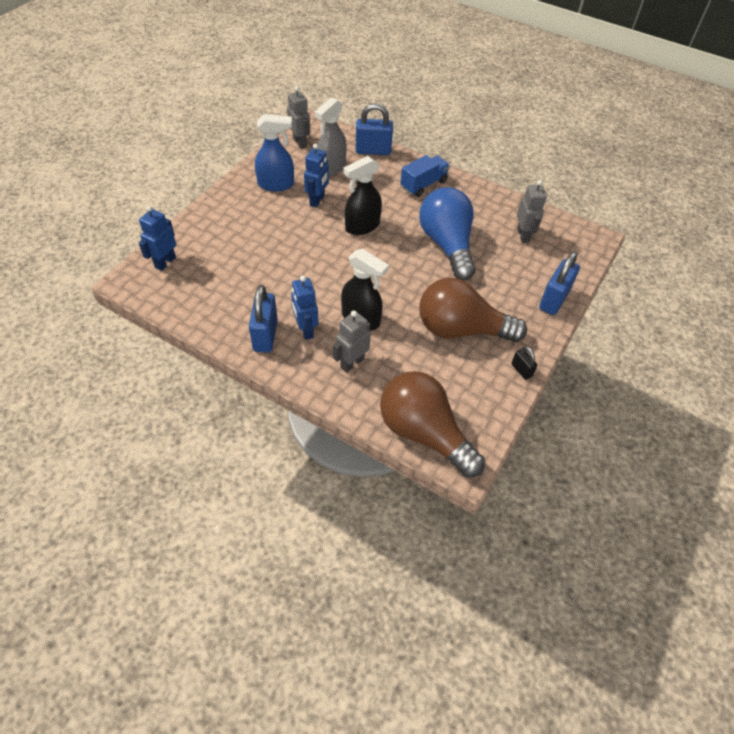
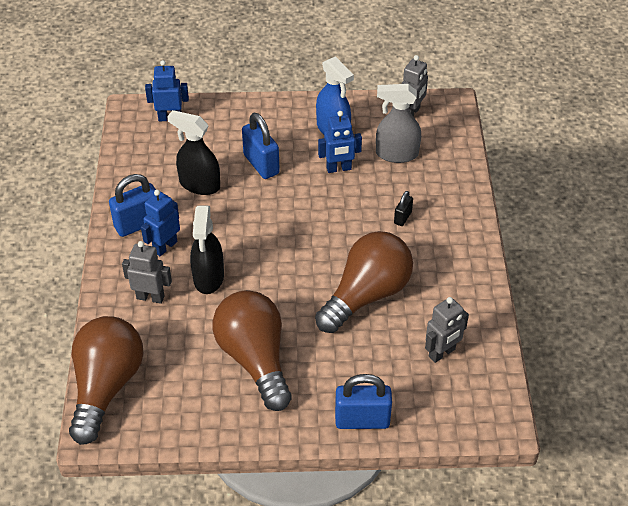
camera: 60 degrees right, 5 degrees down
black spray bottle [343,156,382,235] -> black spray bottle moved to [167,110,220,195]
blue padlock [355,103,393,155] -> blue padlock moved to [242,113,280,179]
blue truck [400,155,450,197] -> none
blue light bulb [419,187,476,281] -> brown light bulb [315,231,413,333]
black padlock [511,346,538,380] -> black padlock moved to [394,191,413,226]

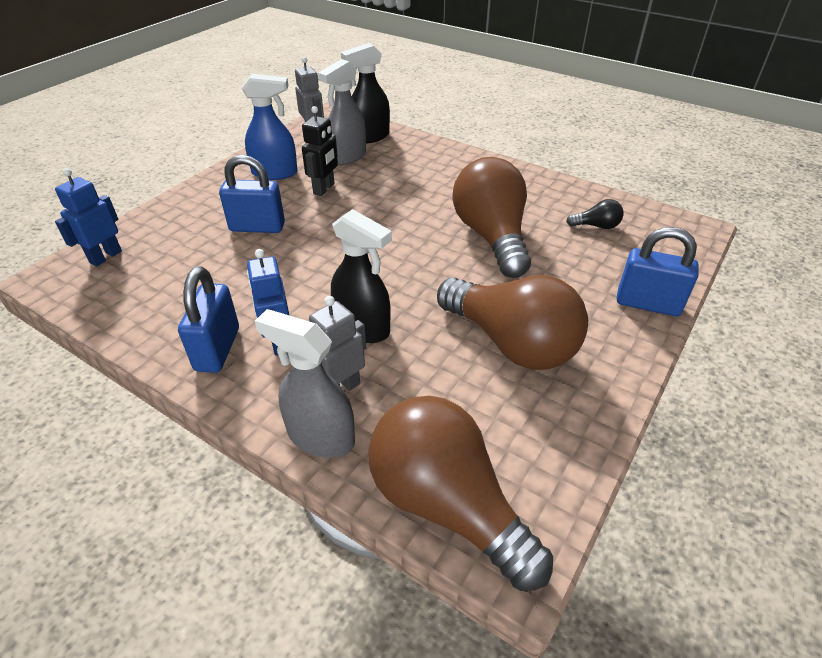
camera: 55 degrees left, 5 degrees down
black spray bottle [167,110,220,195] -> black spray bottle moved to [341,43,390,144]
brown light bulb [212,290,292,411] -> brown light bulb turned 150 degrees counterclockwise [437,275,588,370]
blue robot [318,111,362,173] -> black robot [302,106,338,196]
blue padlock [335,374,392,429] -> blue padlock turned 75 degrees clockwise [617,227,699,317]
black padlock [394,191,413,226] -> none
grey robot [425,297,469,363] -> black light bulb [566,199,624,229]
none -> grey spray bottle [255,309,355,458]

